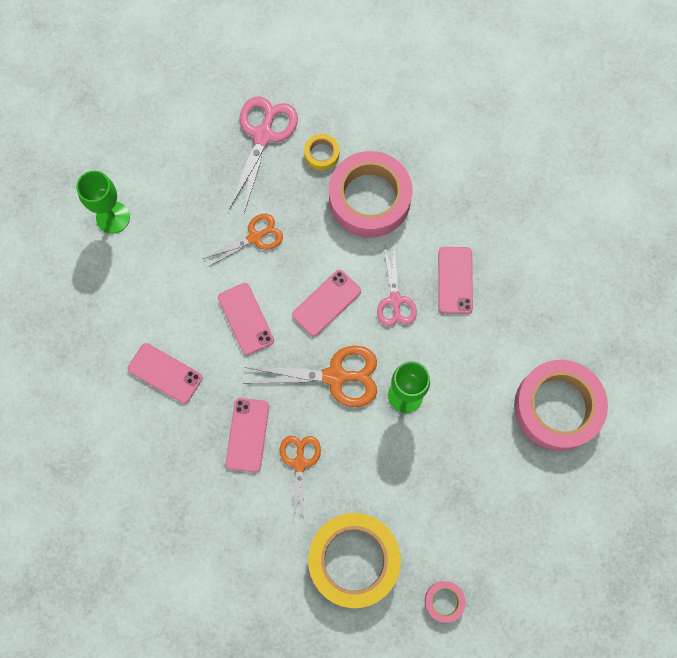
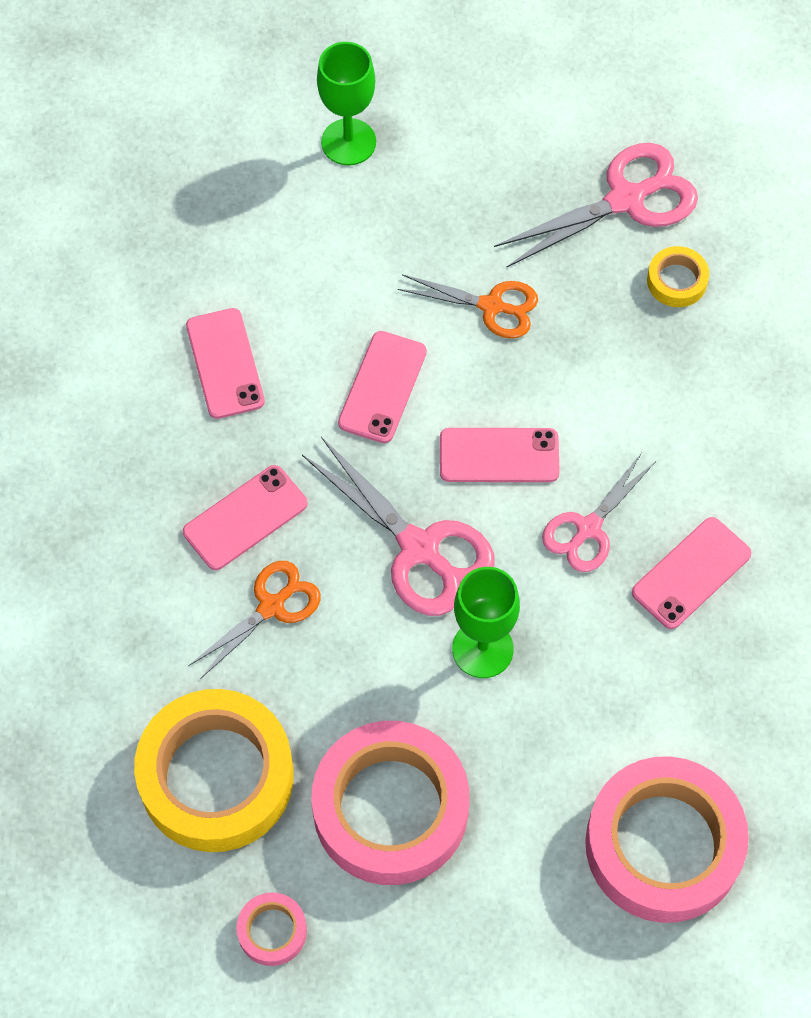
camera: 45 degrees right, 10 degrees down
orange scissors [244,345,377,407] -> pink scissors [302,437,495,616]
pink tape [329,151,412,237] -> pink tape moved to [311,721,469,885]

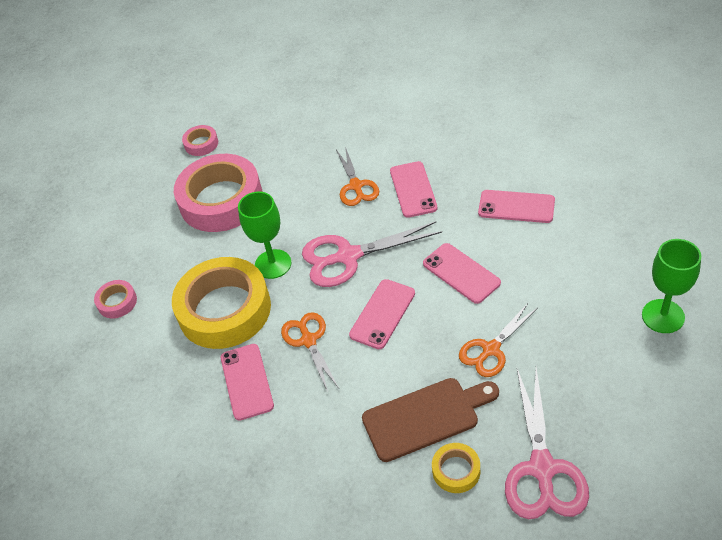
camera: 125 degrees right, 15 degrees down
yellow tape [134,689,294,852] -> yellow tape moved to [172,257,271,349]
pink scissors [542,453,655,572] -> orange scissors [281,312,339,392]
pink tape [585,756,749,923] -> pink tape [94,280,137,318], size x0.43
none -> brown cutting board [362,378,499,462]

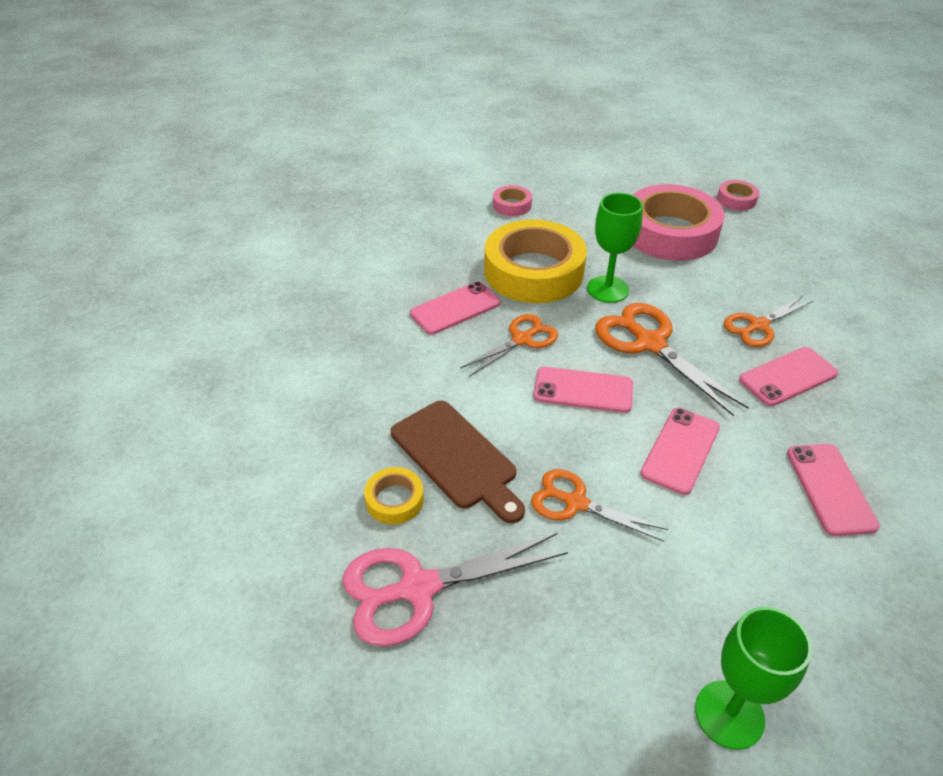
camera: 65 degrees right, 5 degrees down
pink scissors [302,221,442,287] -> orange scissors [595,303,749,416]

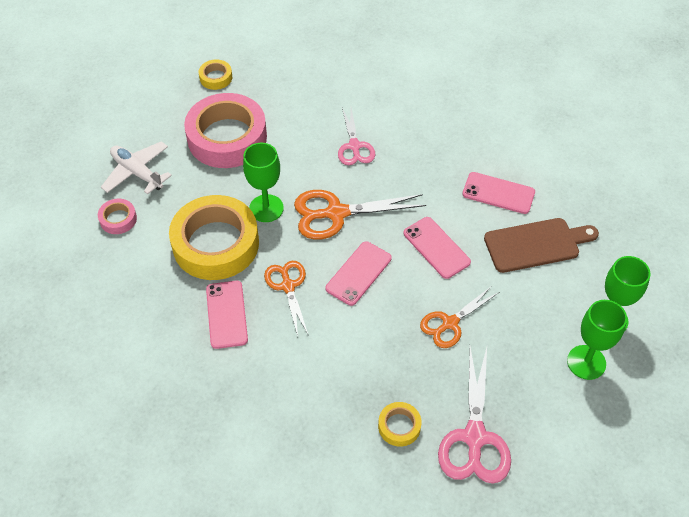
camera: 65 degrees left, 10 degrees up
brown cutting board [391,401,525,523] -> brown cutting board moved to [484,218,599,273]
pink tape [717,180,759,211] -> yellow tape [199,59,232,90]
orange scissors [724,295,814,347] -> pink scissors [338,108,375,165]
pink phone [739,347,838,406] -> none
none -> white plane [101,141,172,195]
none -> green goblet [567,300,627,380]

